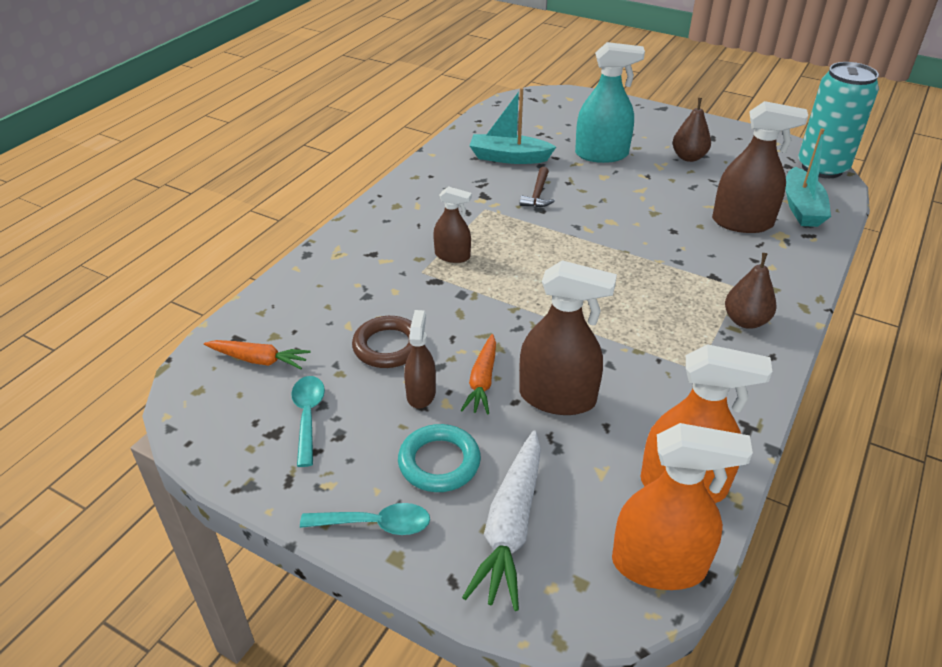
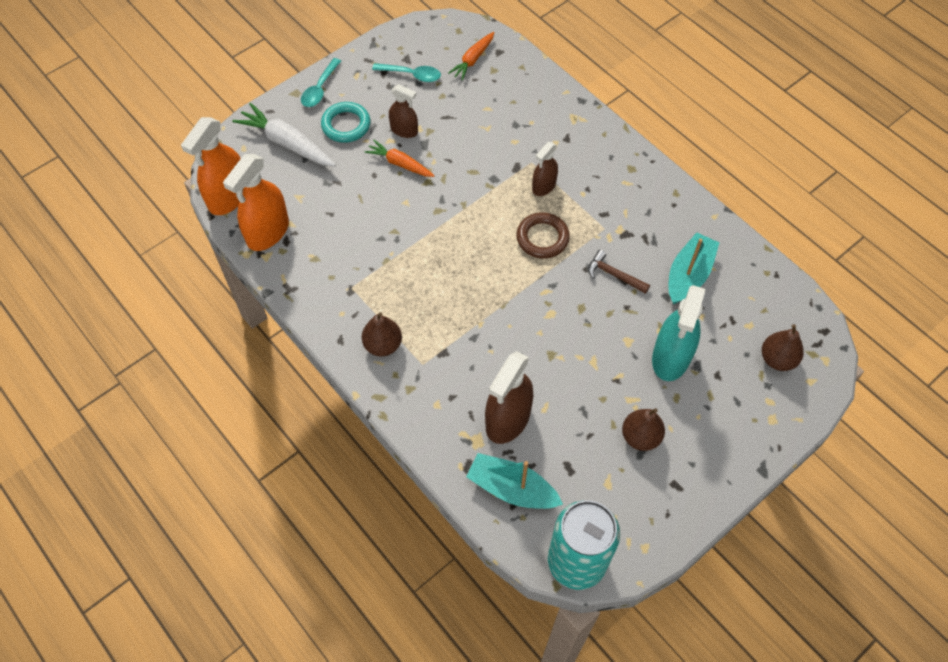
camera: 110 degrees right, 20 degrees up
brown ring [352,316,413,368] -> brown ring moved to [516,212,570,259]
brown spray bottle [519,260,617,415] -> none
none -> brown pear [762,324,804,371]

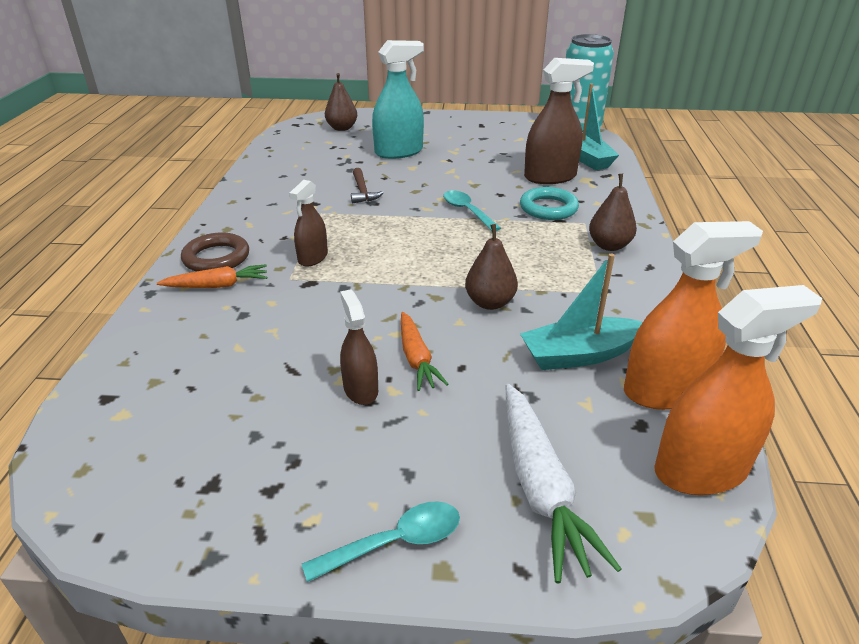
camera: 135 degrees left, 25 degrees down
turquoise ring [321,102,371,143] -> turquoise ring moved to [520,187,579,220]
turquoise spoon [372,63,441,82] -> turquoise spoon moved to [443,191,501,231]
orange carrot [448,32,494,80] -> orange carrot moved to [157,264,267,288]
brown ring [516,212,570,259] -> brown ring moved to [181,233,249,271]
brown spray bottle [532,142,558,196] -> brown spray bottle turned 120 degrees clockwise [289,180,328,267]
brown pear [622,408,665,451] -> brown pear moved to [465,224,518,310]
turquoise boat [669,232,720,304] -> turquoise boat moved to [520,254,643,370]

